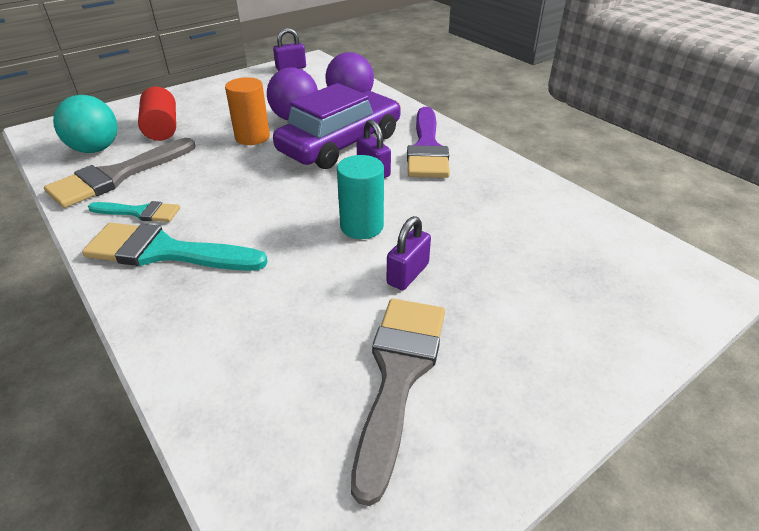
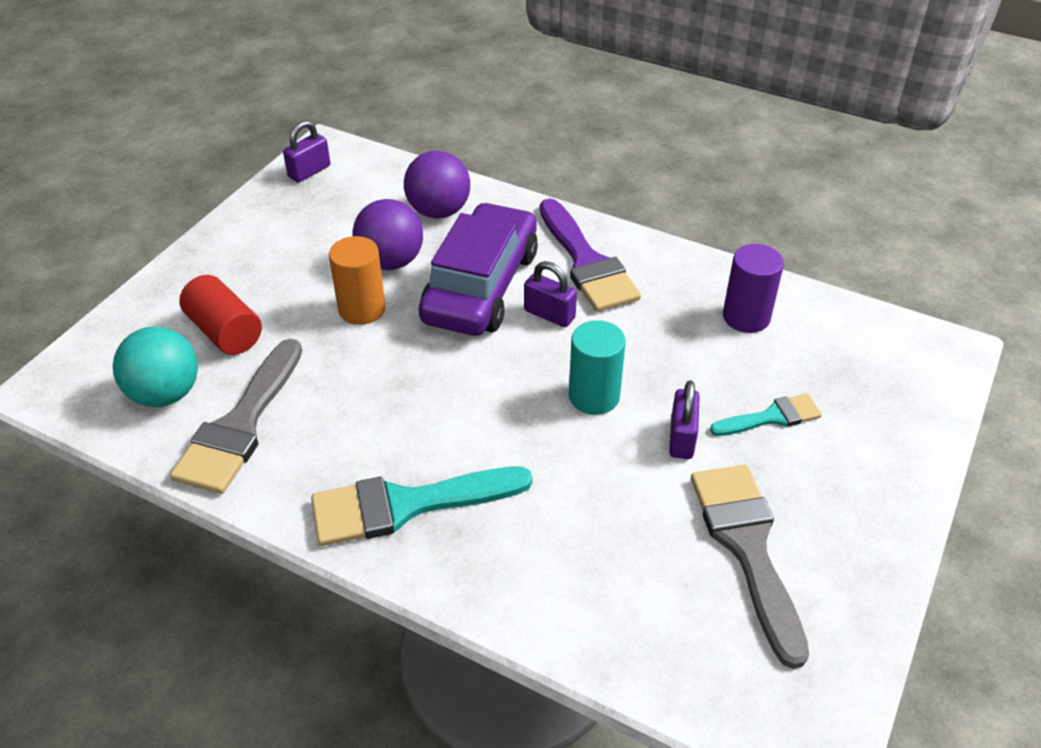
camera: 25 degrees left, 5 degrees up
turquoise brush [88,201,180,222] -> turquoise brush moved to [710,393,822,436]
none -> purple cylinder [723,244,784,333]

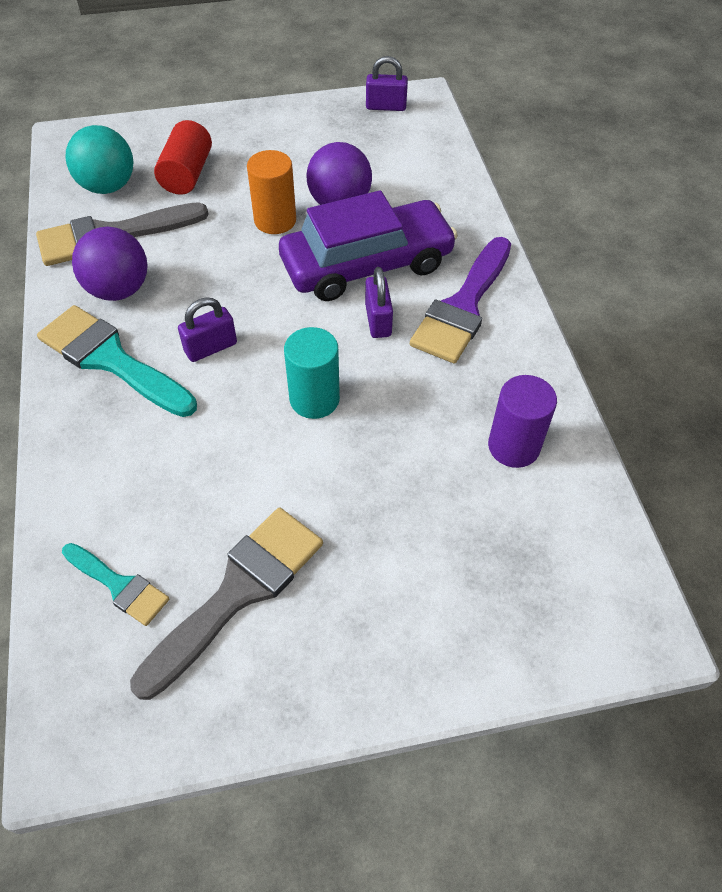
camera: 50 degrees right, 10 degrees up
purple ball [404,151,470,218] -> purple ball moved to [72,227,148,301]
purple padlock [669,380,700,459] -> purple padlock moved to [178,297,237,362]
turquoise brush [710,393,822,436] -> turquoise brush moved to [62,543,169,626]

